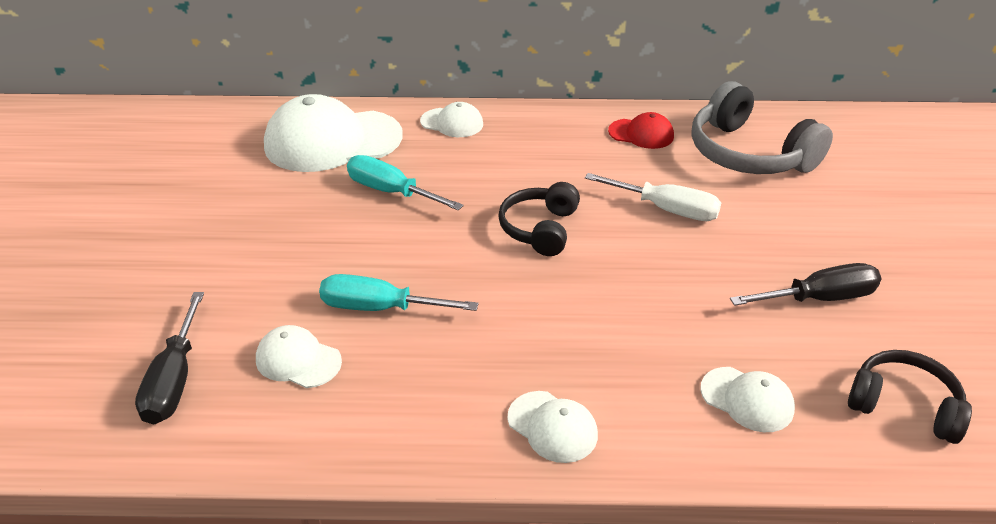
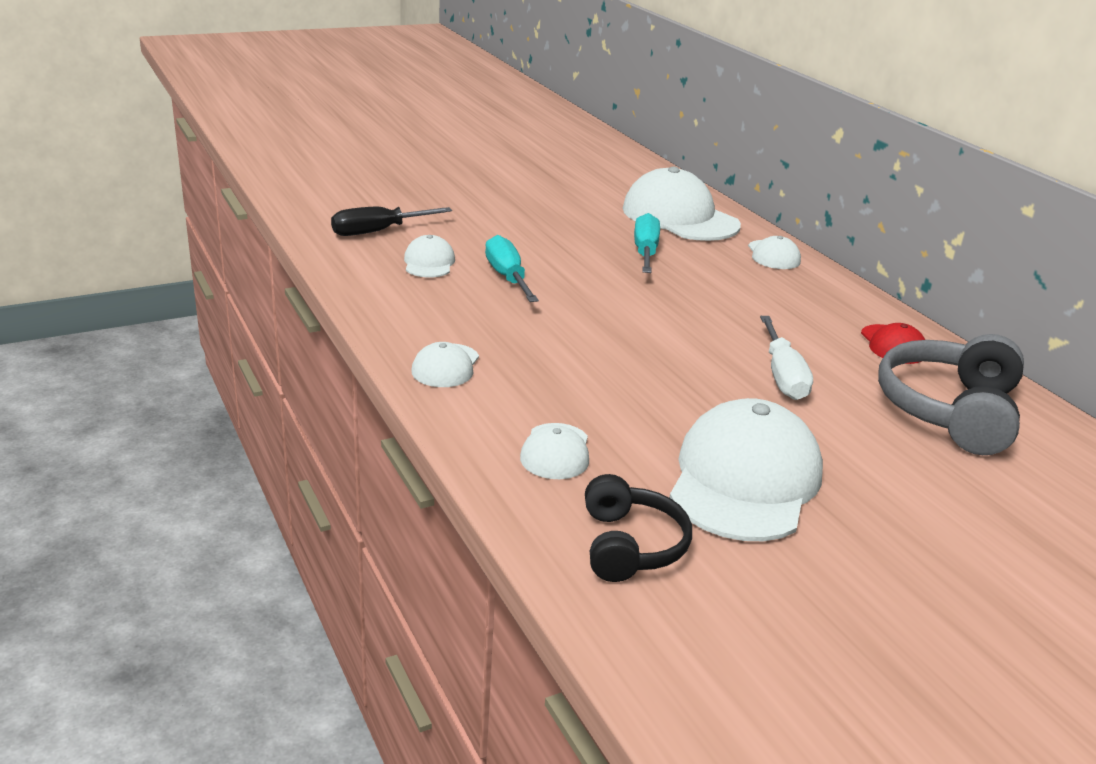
camera: 60 degrees right, 10 degrees down
black headphones [498,182,580,256] -> none
black screwdriver [730,263,882,306] -> white cap [669,398,823,541]

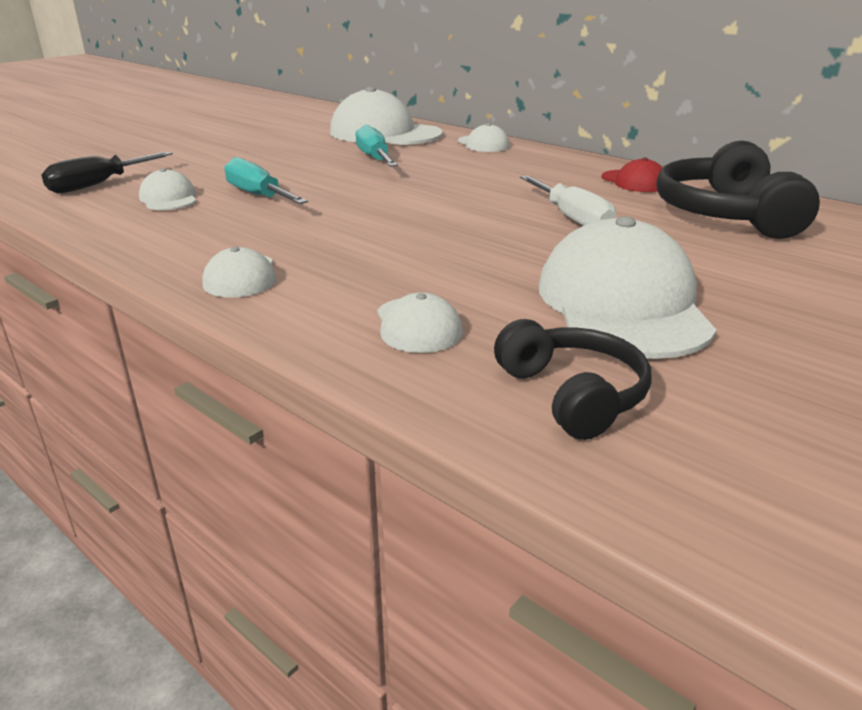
camera: 20 degrees left, 0 degrees up
grey headphones [878,334,1024,455] -> black headphones [656,140,820,239]

